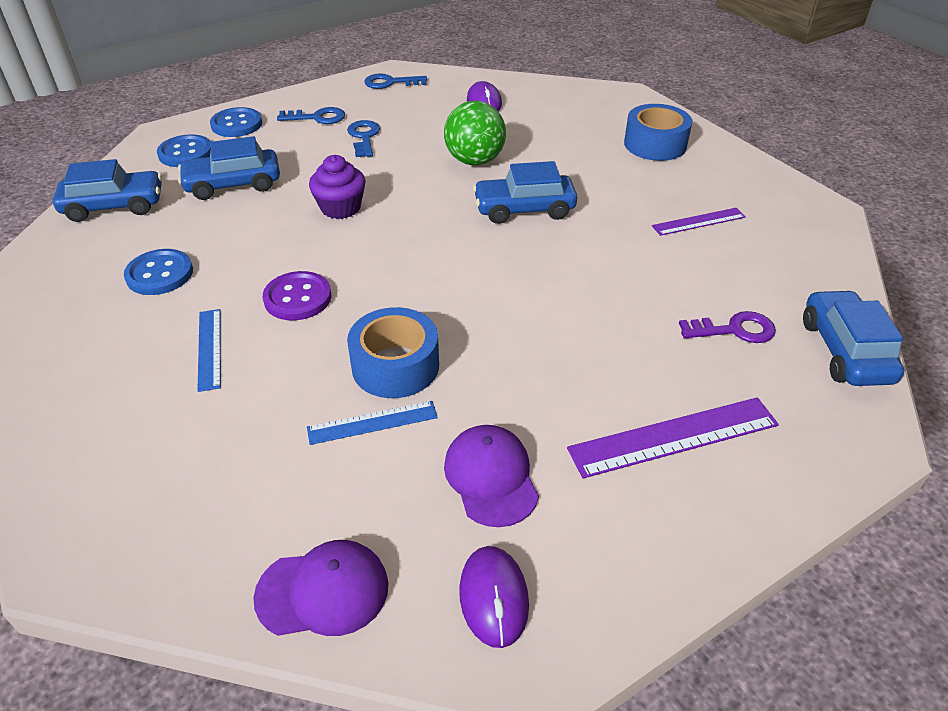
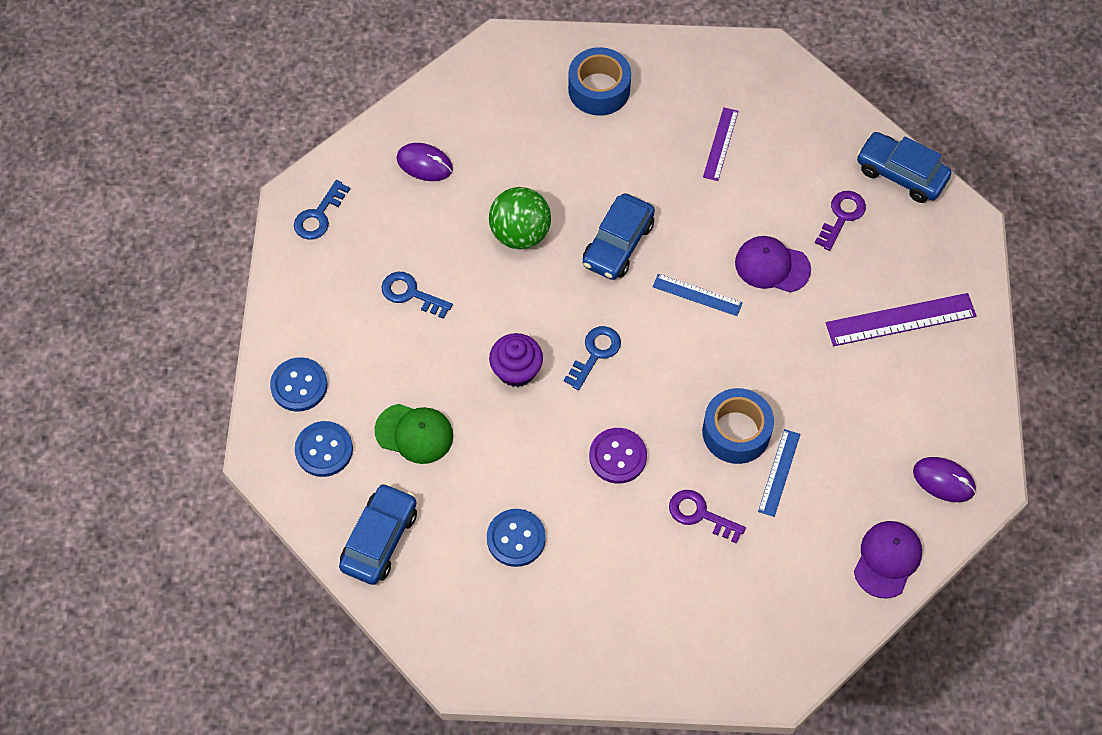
camera: 55 degrees left, 20 degrees up
blue car [178,136,280,200] -> green cap [375,404,453,464]
blue ruler [197,309,221,392] -> blue ruler moved to [653,274,742,316]
blue key [277,107,345,124] -> blue key moved to [564,326,621,390]
purple cap [444,425,539,527] -> purple cap moved to [735,236,811,292]
purple ruler [567,397,779,478] -> purple ruler turned 60 degrees clockwise [826,293,977,346]
none -> purple key [669,490,746,544]

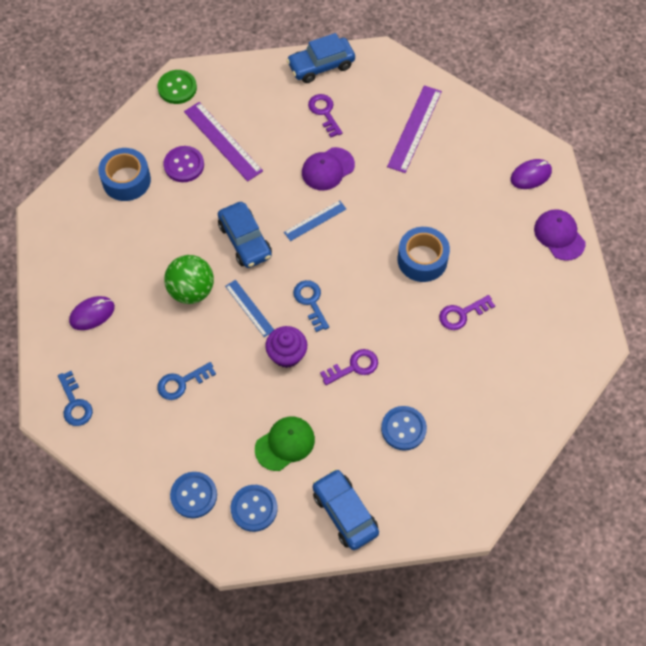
camera: 55 degrees left, 0 degrees up
purple button [589,428,647,484] -> purple button moved to [163,146,204,182]
purple ruler [703,108,738,181] -> purple ruler [184,102,263,181], size x1.65
blue ruler [758,429,801,517] -> blue ruler moved to [225,280,274,337]
none -> green button [157,70,197,104]
none -> purple key [320,349,378,385]

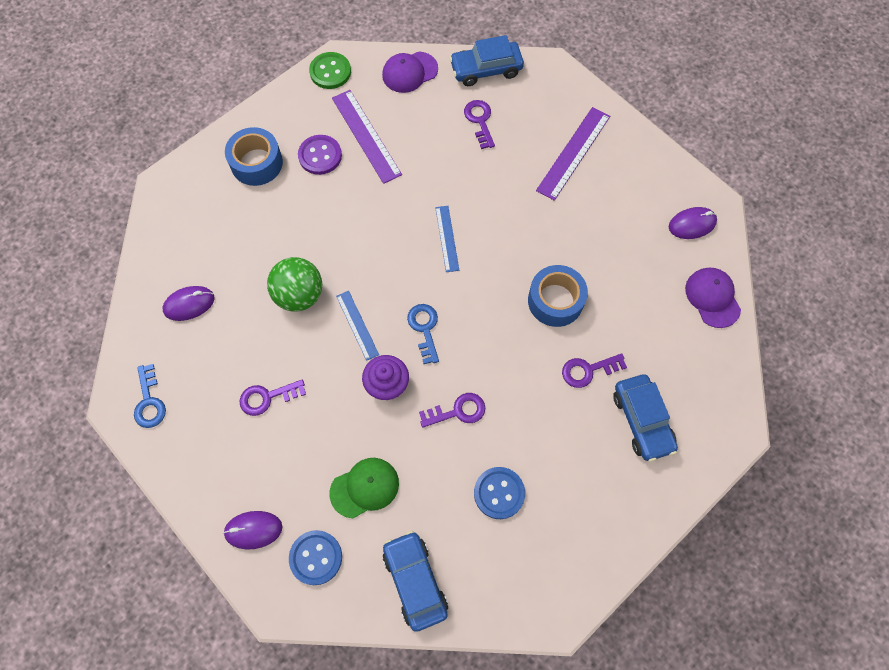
camera: 10 degrees right, 5 degrees up
blue key [157,362,216,400] -> purple key [240,379,306,416]
blue button [170,472,217,518] -> purple mouse [223,511,283,550]
blue car [218,202,272,268] -> blue car moved to [613,374,678,462]
blue ruler [284,200,346,241] -> blue ruler turned 75 degrees counterclockwise [435,206,459,272]
purple cap [302,147,355,190] -> purple cap moved to [382,51,438,93]

